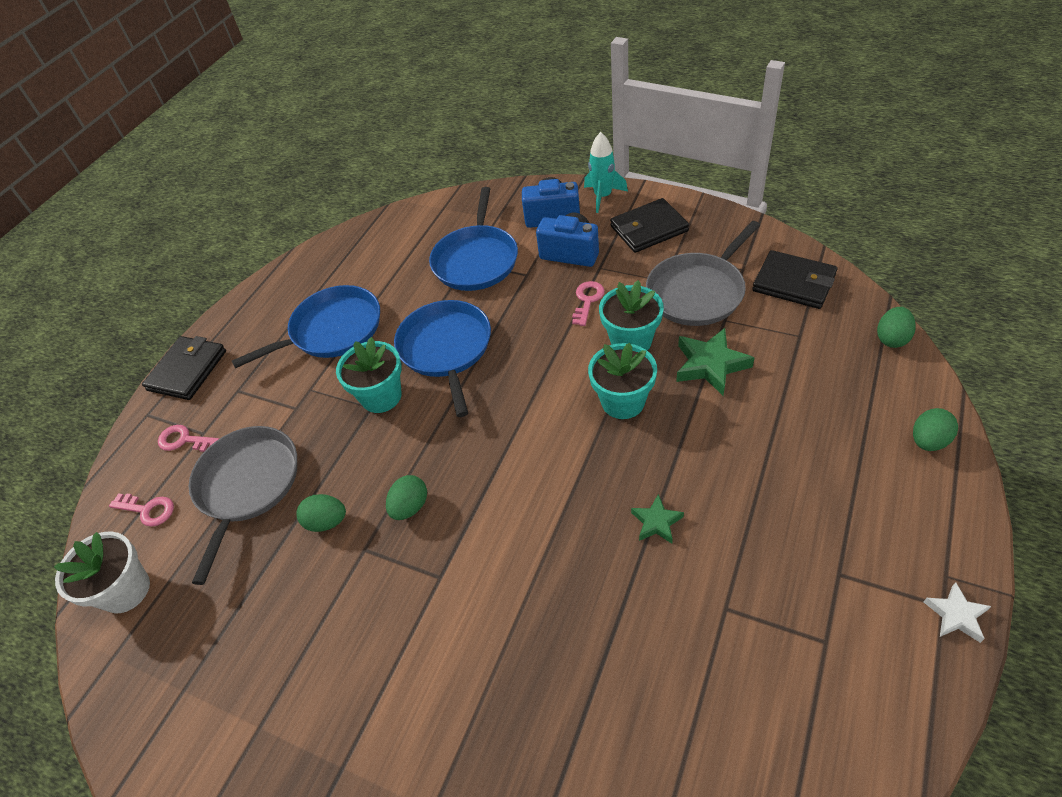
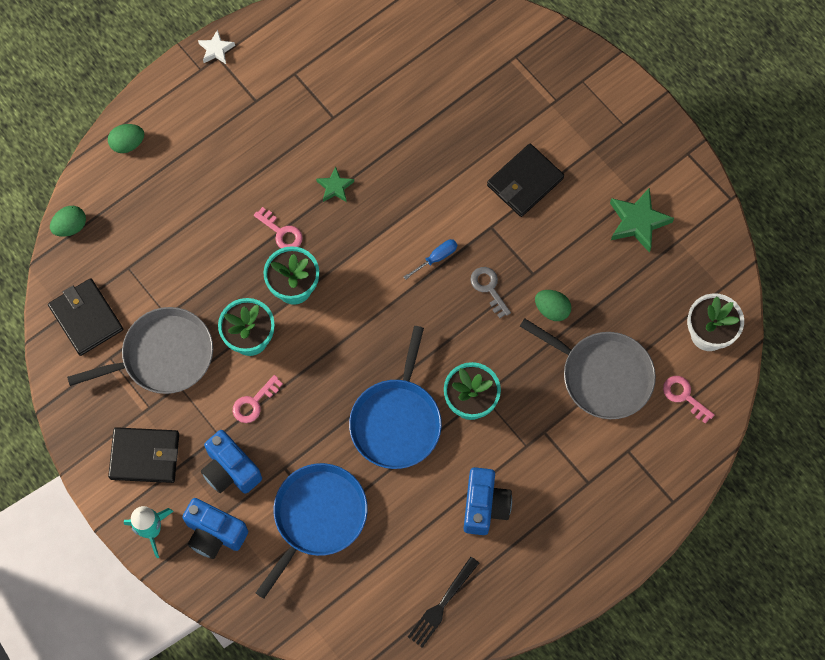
camera: 160 degrees left, 20 degrees up
black wallet [142,336,226,400] -> black wallet moved to [487,144,564,217]
pink key [158,425,219,452] -> pink key moved to [254,207,303,248]
grey pan [189,426,297,585] -> grey pan turned 90 degrees counterclockwise [520,318,656,419]
blue pan [232,285,380,368] -> blue camera [464,467,512,535]
green egg [386,475,427,520] -> grey key [470,267,511,318]
green star [676,328,754,396] -> green star moved to [610,187,674,253]
none -> blue screwdriver [404,239,457,280]
none -> black fork [408,557,479,648]

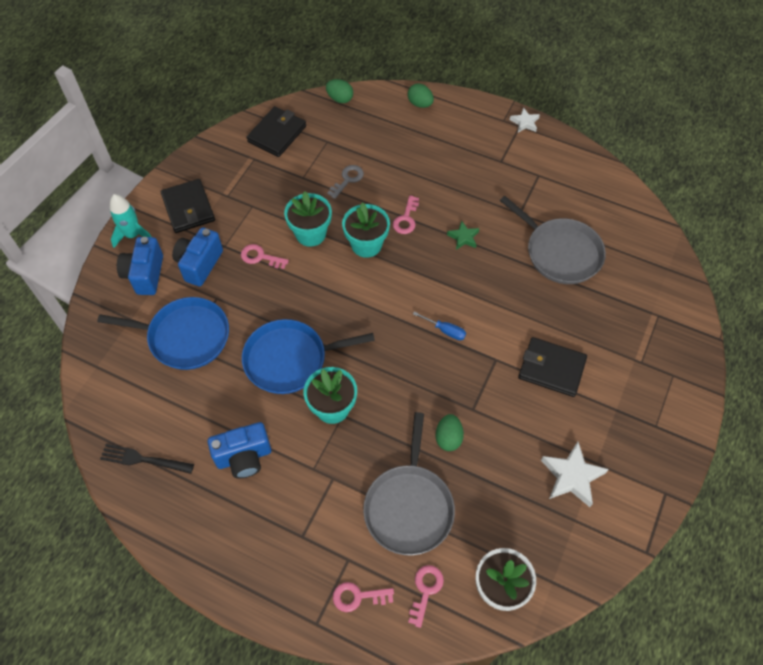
camera: 65 degrees right, 10 degrees down
grey pan [67,307,213,394] -> grey pan moved to [500,196,606,284]
grey key [470,267,511,318] -> grey key moved to [327,165,364,199]
green star [610,187,674,253] -> white star [541,441,609,507]
none -> pink key [333,582,394,612]

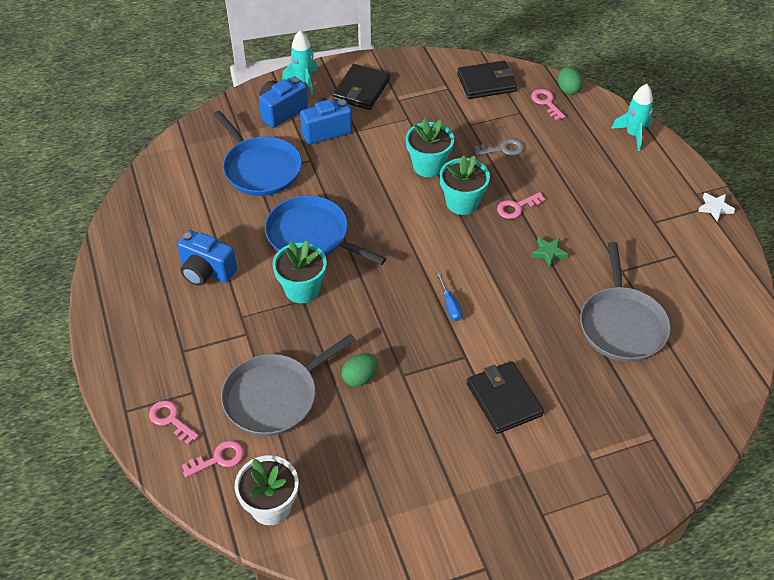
camera: 45 degrees right, 10 degrees down
black fork [100,444,194,474] -> none
pink key [241,244,289,269] -> pink key moved to [531,89,566,120]
green egg [408,83,434,108] -> turquoise rocket [611,84,653,151]
white star [541,441,609,507] -> none

